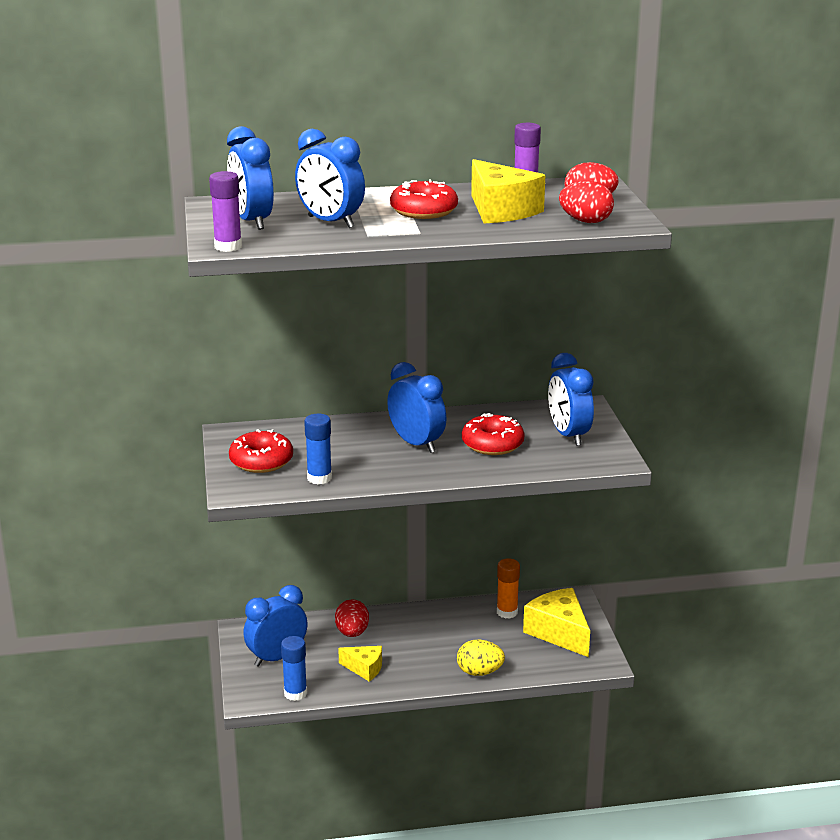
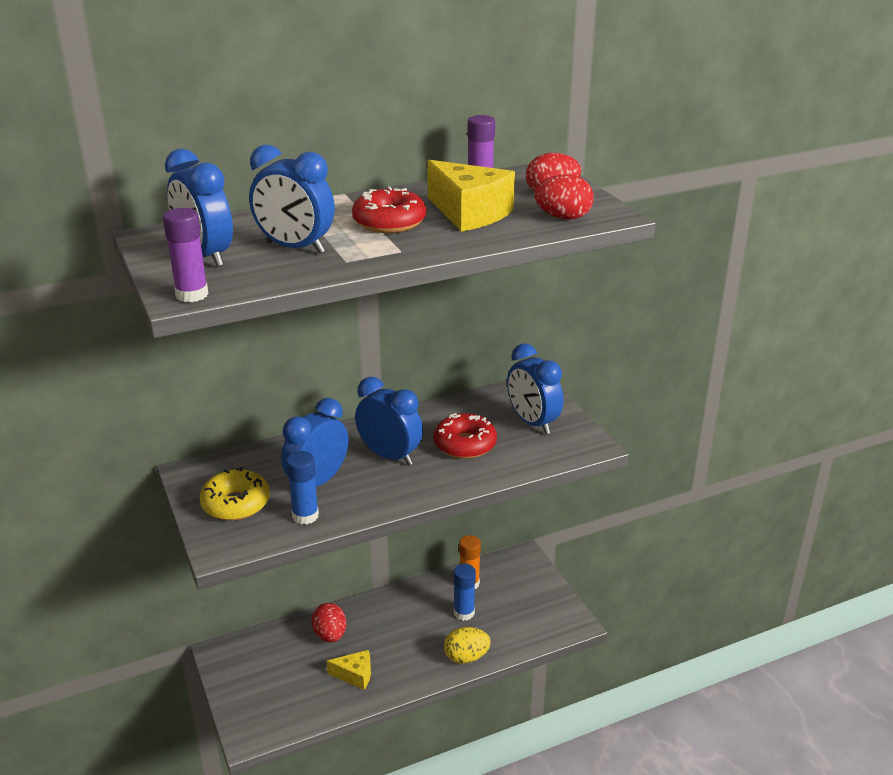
camera: 15 degrees left, 5 degrees up
red donut [229,429,293,473] -> yellow donut [200,467,270,521]
blue clock [243,585,308,667] -> blue clock moved to [281,398,348,487]
blue glue stick [281,636,307,701] -> blue glue stick moved to [454,564,476,621]
yellow cheese [523,588,590,657] -> none

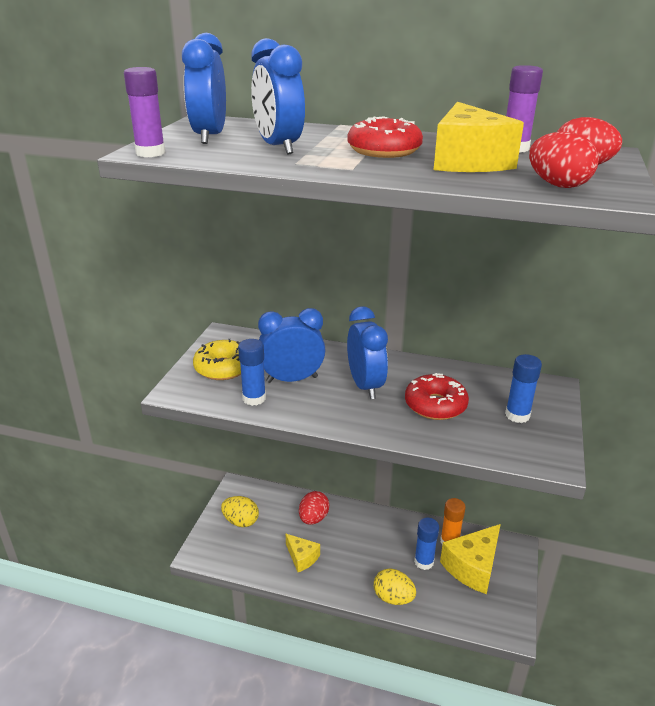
camera: 40 degrees right, 0 degrees up
blue clock [507,343,563,434] -> blue glue stick [505,354,542,423]
none -> yellow egg [221,496,259,527]
none -> yellow cheese [440,524,501,594]

